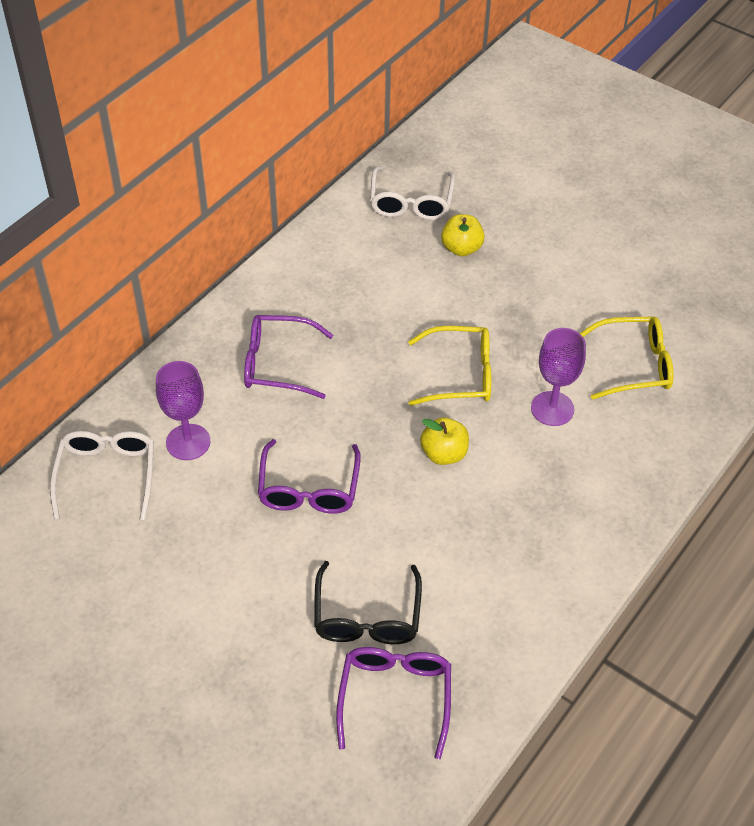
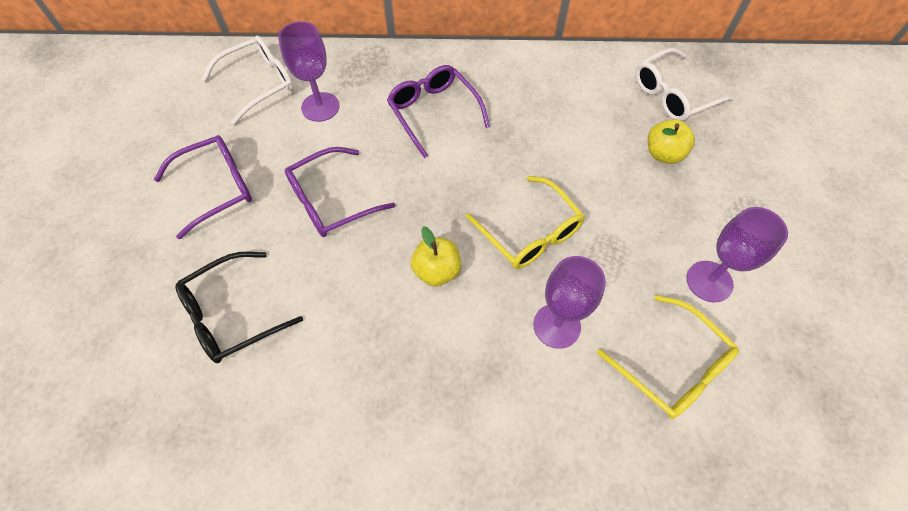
camera: 55 degrees right, 10 degrees up
purple glasses [336,647,451,759] -> purple glasses moved to [154,135,252,239]
none -> purple goblet [686,207,788,302]

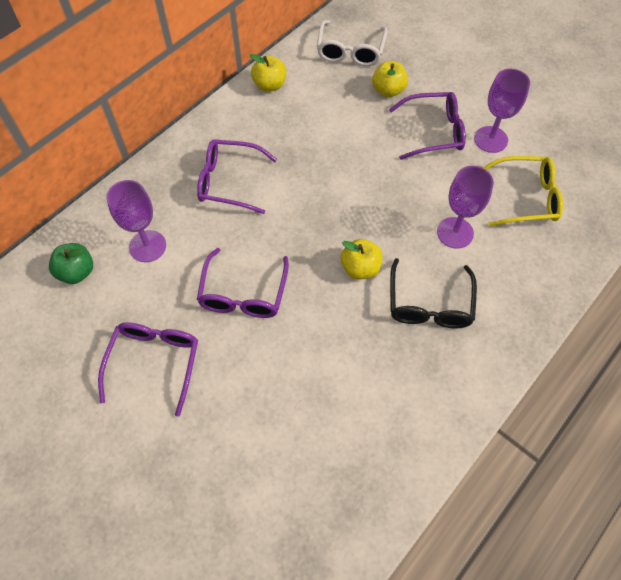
camera: 50 degrees left, 0 degrees up
black glasses [175,252,303,363] -> black glasses moved to [390,258,477,329]
white glasses [202,36,294,125] -> green apple [49,243,93,284]
yellow glasses [465,176,585,269] -> none
none -> yellow apple [250,54,286,92]
none -> purple glasses [389,92,466,160]

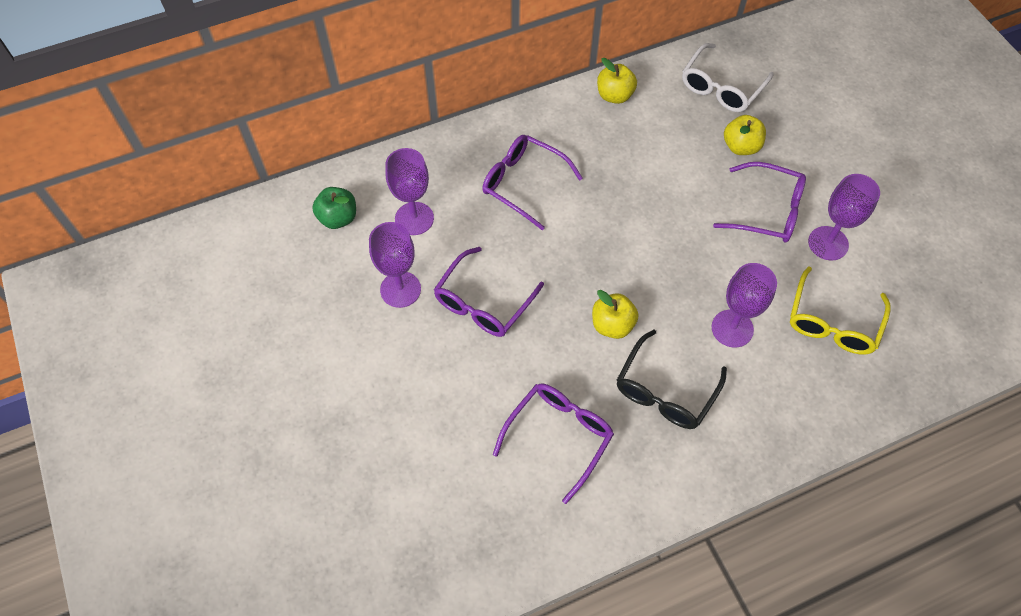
camera: 25 degrees right, 0 degrees up
purple glasses [98,322,198,417] -> purple glasses moved to [493,384,614,504]
yellow glasses [483,156,563,227] -> yellow glasses turned 90 degrees clockwise [790,267,891,355]
none -> purple goblet [369,222,421,308]

